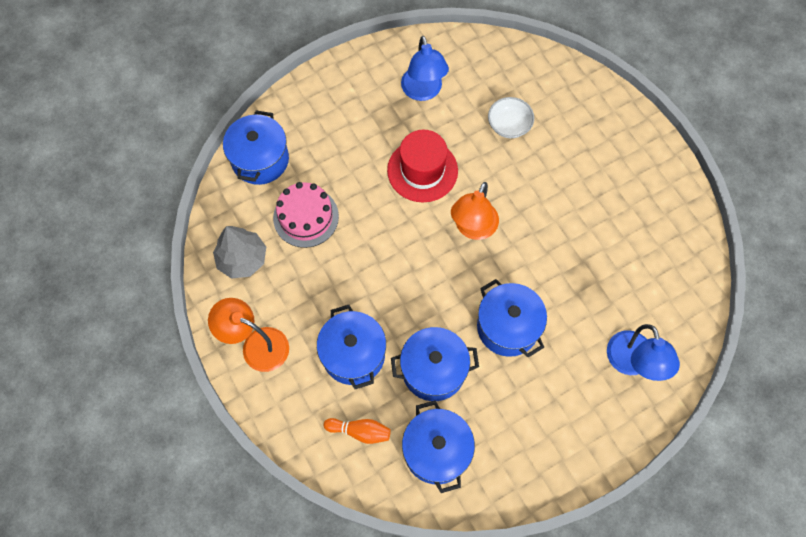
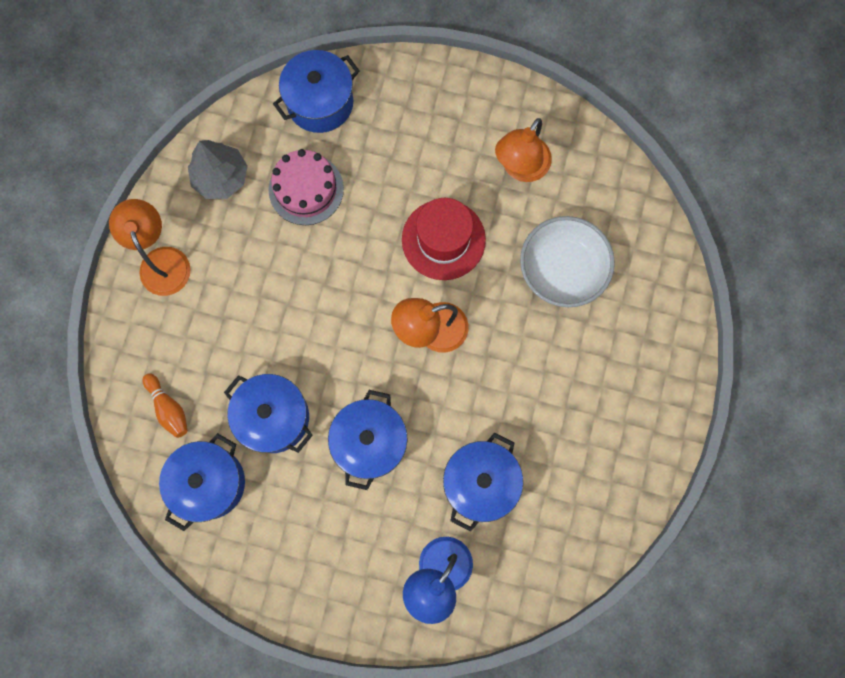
camera: 45 degrees right, 10 degrees up
blue pot [317,305,386,389] -> blue pot moved to [443,433,523,532]
blue lamp [401,36,449,101] -> orange lamp [495,118,552,182]
white bowl [488,97,534,138] -> white bowl [520,216,615,307], size x1.64

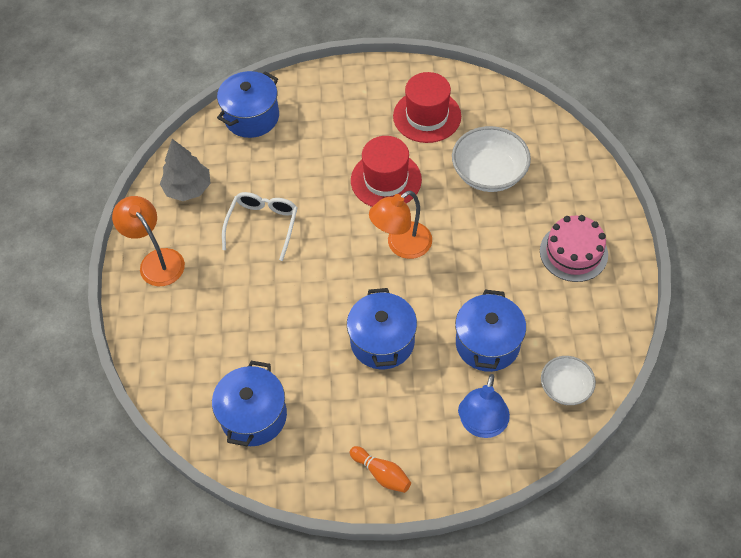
camera: 15 degrees left, 20 degrees down
orange bowling pin [143,373,188,438] -> orange bowling pin moved to [350,446,411,493]
blue pot [224,374,313,453] -> none
pink cake [268,149,344,225] -> pink cake moved to [540,215,608,282]
orange lamp [495,118,552,182] -> red hat [393,72,461,143]
none -> white glasses [222,192,298,261]
none -> white bowl [541,356,596,405]

